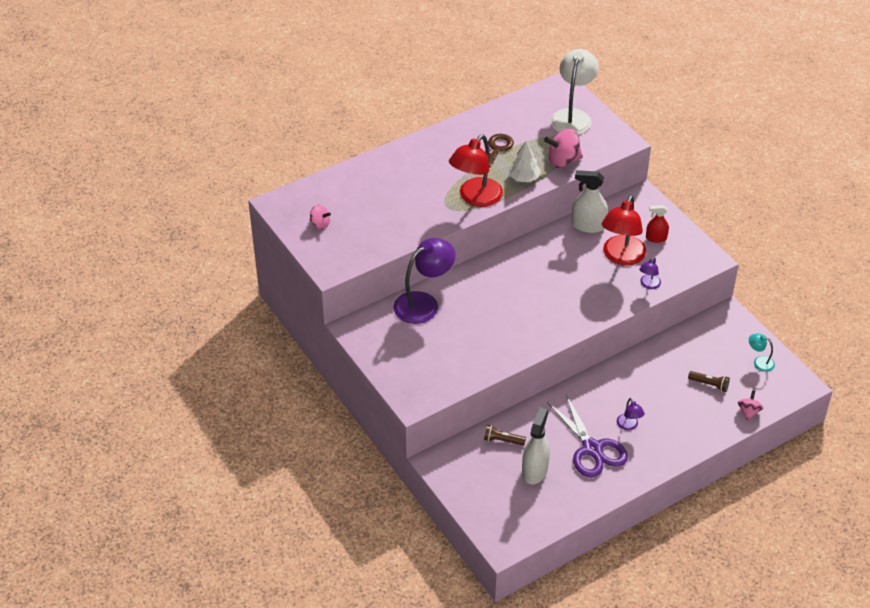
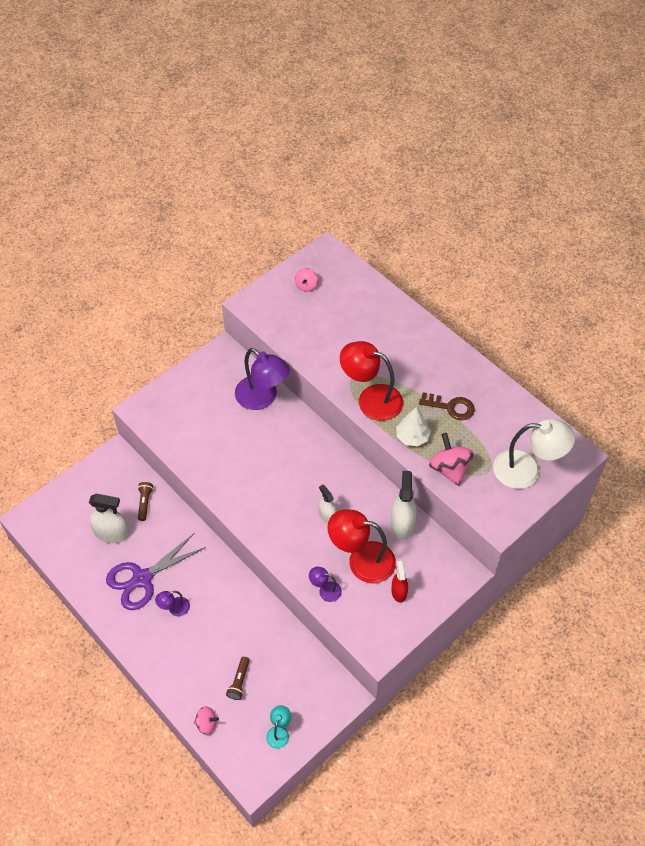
camera: 80 degrees right, 10 degrees up
none -> white spray bottle [319,485,337,524]

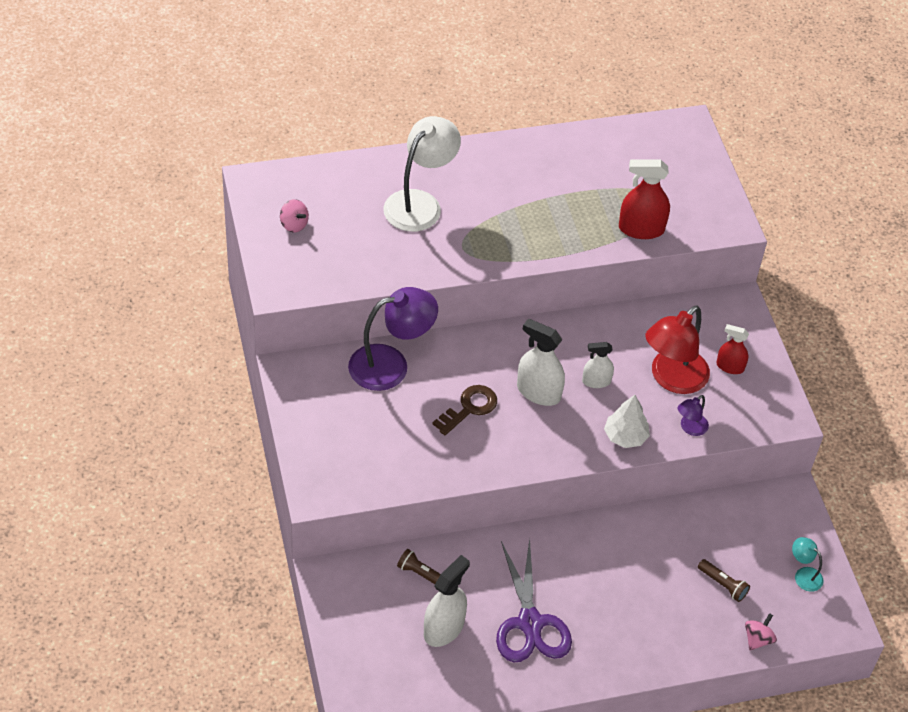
camera: 65 degrees left, 5 degrees down
purple lamp [155,591,190,617] -> none
red lamp [340,341,403,421] -> none
white spray bottle [391,471,417,540] -> white spray bottle moved to [517,319,565,406]
white tree [396,407,431,447] -> white tree moved to [604,395,650,448]
brown key [419,392,475,420] -> brown key moved to [432,385,497,435]
pink spinning top [429,433,474,486] -> red spray bottle [619,159,670,239]
white lamp [493,418,575,489] -> white lamp moved to [384,116,461,232]

